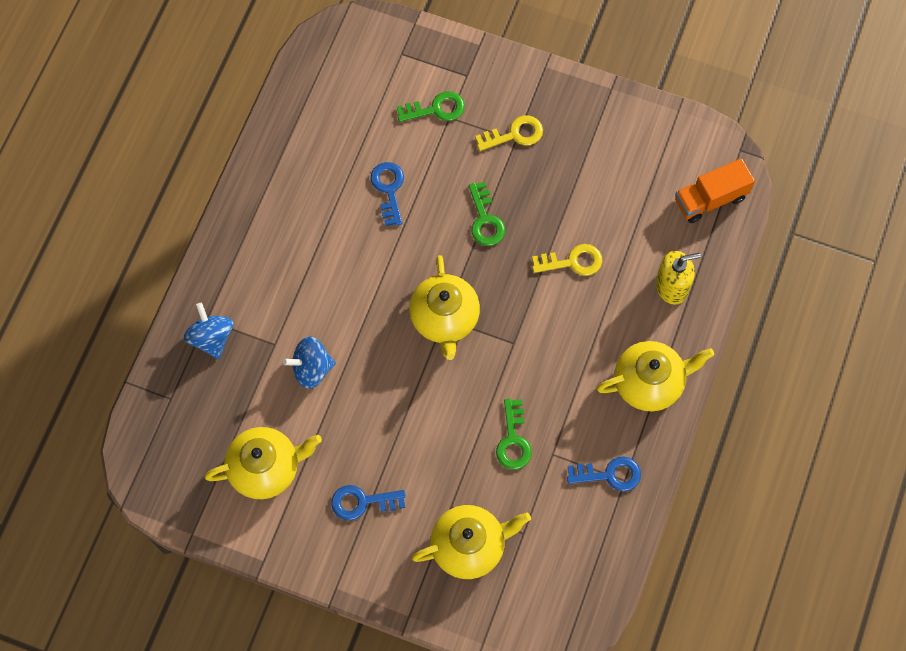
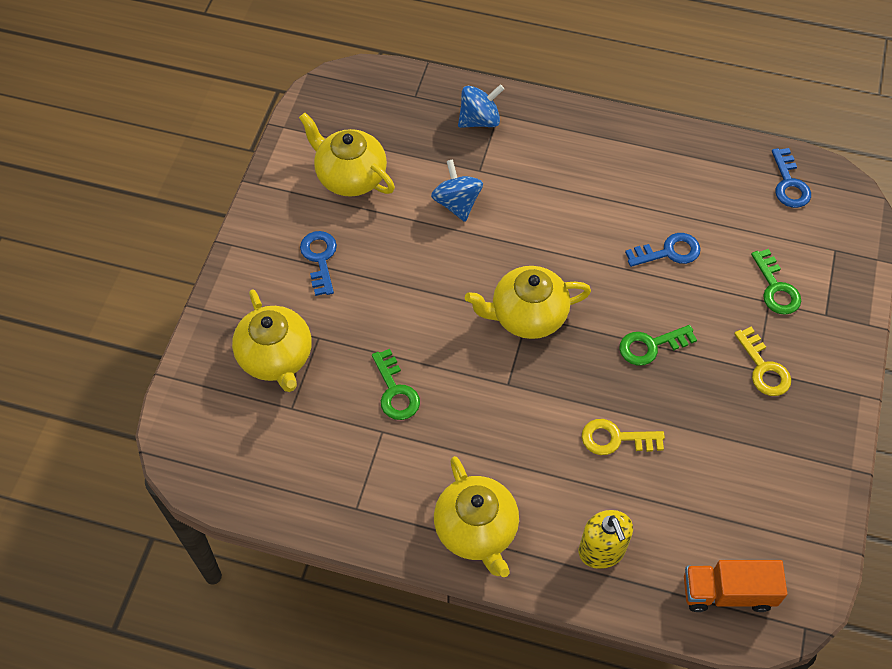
camera: 85 degrees right, 10 degrees down
yellow teapot [205,427,322,499] -> yellow teapot turned 150 degrees clockwise [299,113,395,197]
green key [496,399,532,470] -> green key turned 105 degrees counterclockwise [372,349,420,420]
yellow key [532,244,602,276] -> yellow key turned 105 degrees clockwise [582,419,665,455]
blue key [567,456,641,491] -> blue key moved to [772,148,811,208]
orange truck [675,158,755,223] -> orange truck turned 60 degrees counterclockwise [684,560,787,612]

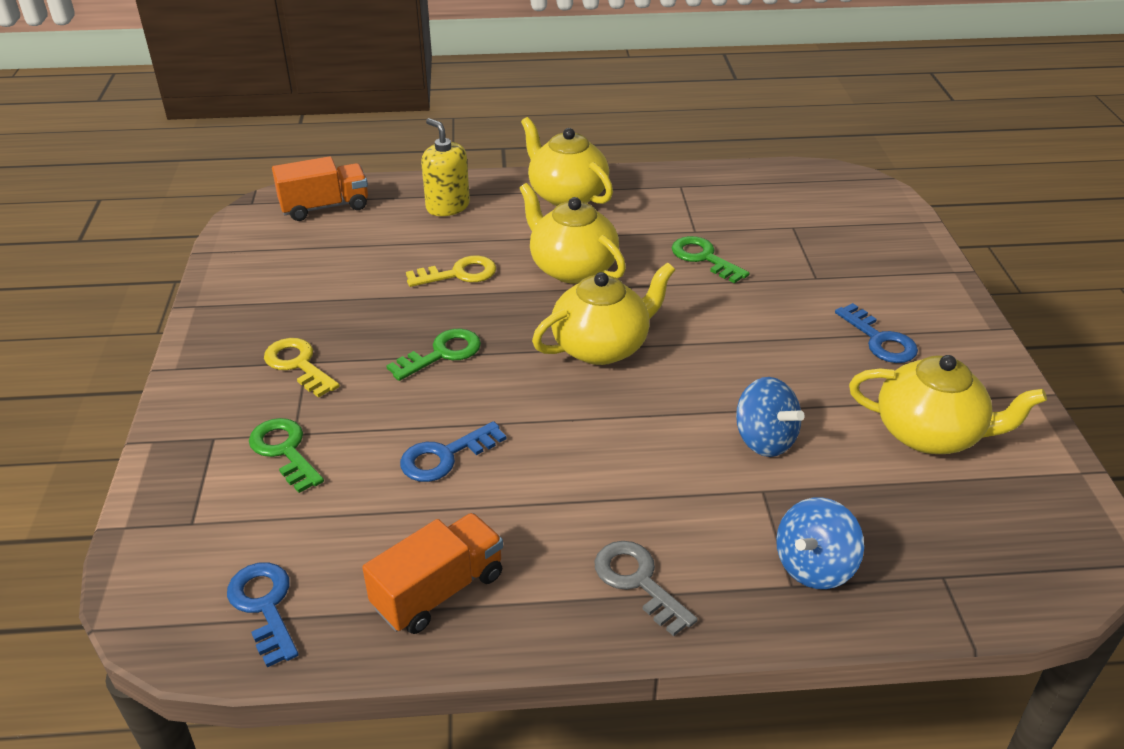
camera: 160 degrees right, 20 degrees down
yellow teapot [232,289,312,392] -> yellow teapot moved to [519,183,626,284]
none -> orange truck [362,513,503,634]
none -> grey key [595,541,698,636]

